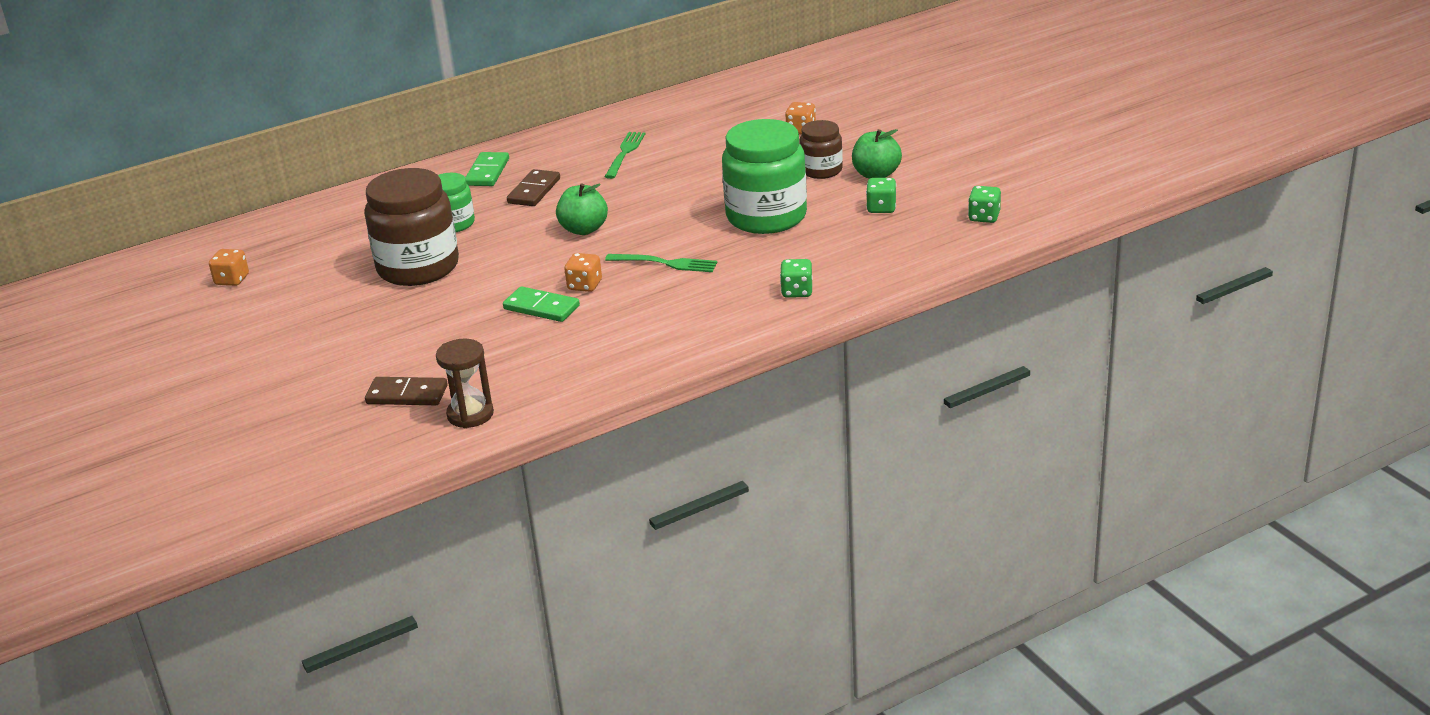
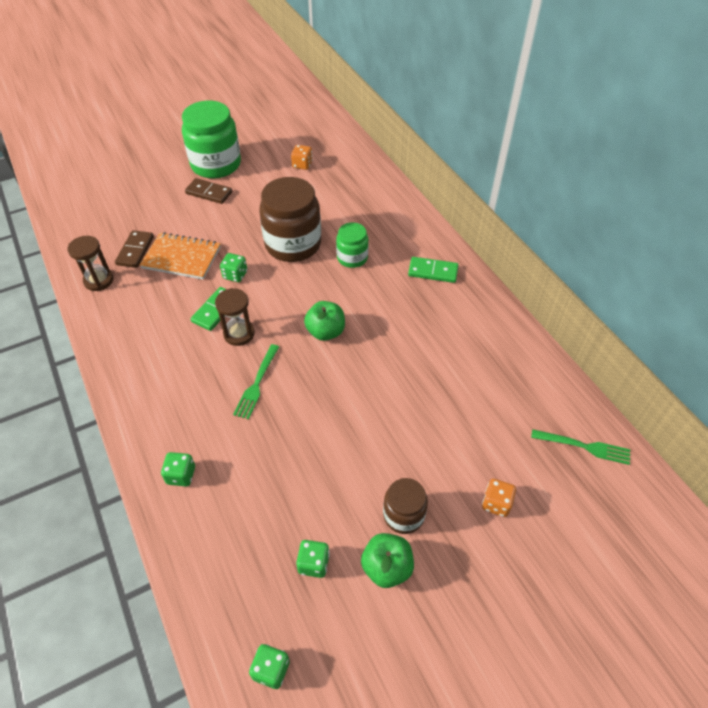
camera: 90 degrees right, 20 degrees up
brown domino [507,169,560,206] -> brown domino moved to [185,178,232,204]
orange dice [565,253,602,292] -> brown hourglass [215,288,255,346]
green fork [605,132,645,179] -> green fork moved to [531,429,630,465]
green jar [722,119,807,234] -> green jar moved to [182,101,241,179]
none -> orange notebook [140,232,221,280]
none -> green dice [220,253,247,282]

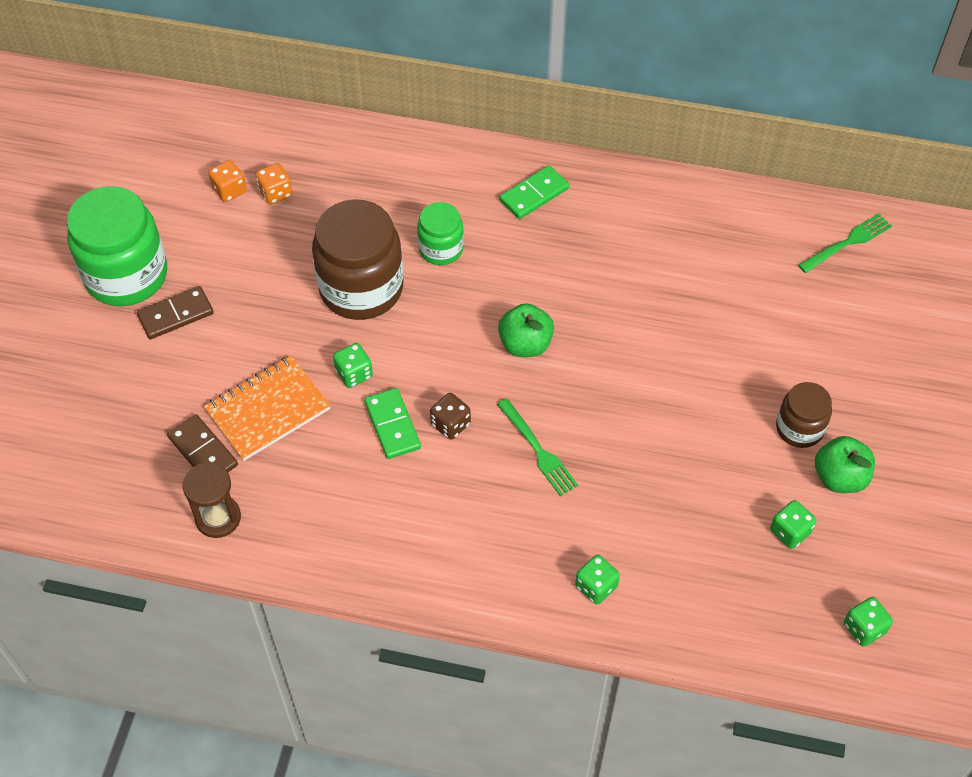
camera: 50 degrees left, 5 degrees up
brown hourglass [215,288,255,346] -> brown dice [430,393,471,439]
orange dice [482,479,516,517] -> orange dice moved to [256,163,293,205]

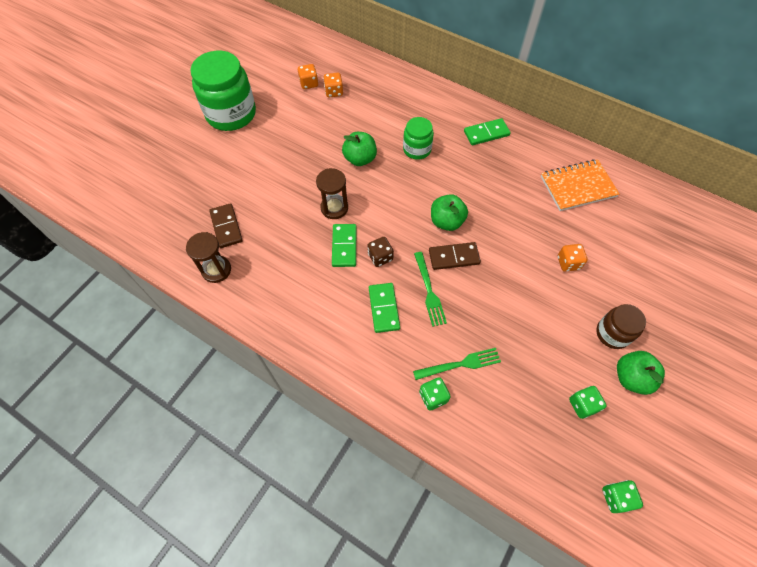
camera: 20 degrees right, 5 degrees up
brown domino [137,286,214,339] -> brown domino moved to [429,242,481,270]
orange notebook [204,356,331,461] -> orange notebook moved to [541,159,620,211]
brown jar [312,199,403,320] -> green apple [342,132,377,166]
green dice [333,343,373,388] -> brown hourglass [316,168,348,219]
green fork [798,214,892,273] -> green fork moved to [413,348,501,380]
none -> green domino [369,283,400,333]
none -> orange dice [558,244,588,272]

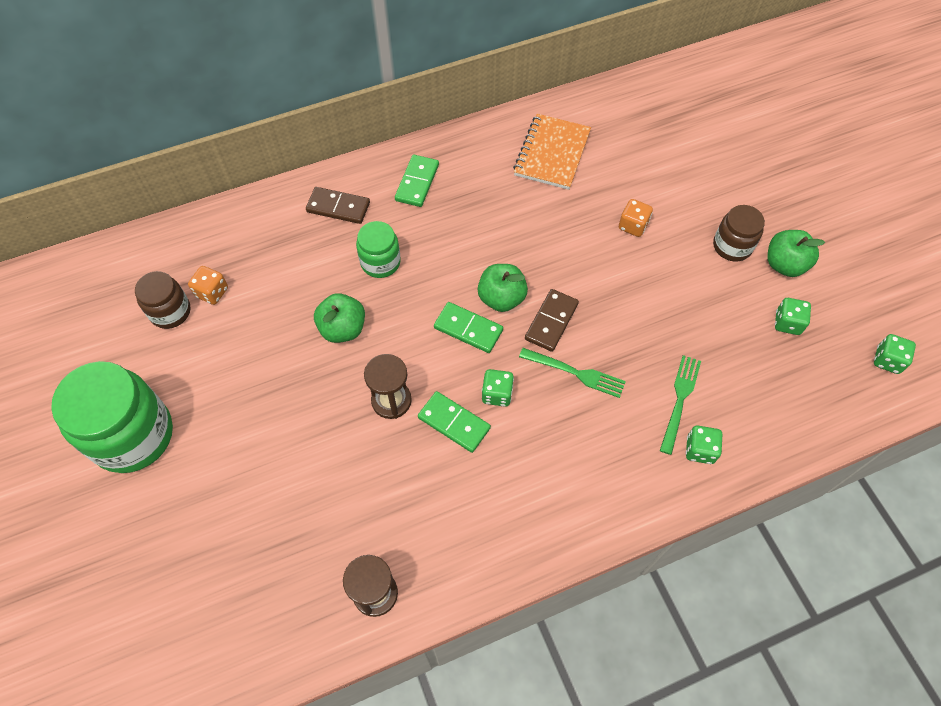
camera: 55 degrees left, 0 degrees up
brown domino [209,203,243,248] -> brown domino moved to [306,187,370,224]
orange dice [298,64,318,89] -> brown jar [135,271,191,329]
brown dice [368,237,394,267] -> green dice [482,369,514,407]
green domino [369,283,400,333] -> green domino moved to [434,302,503,353]

